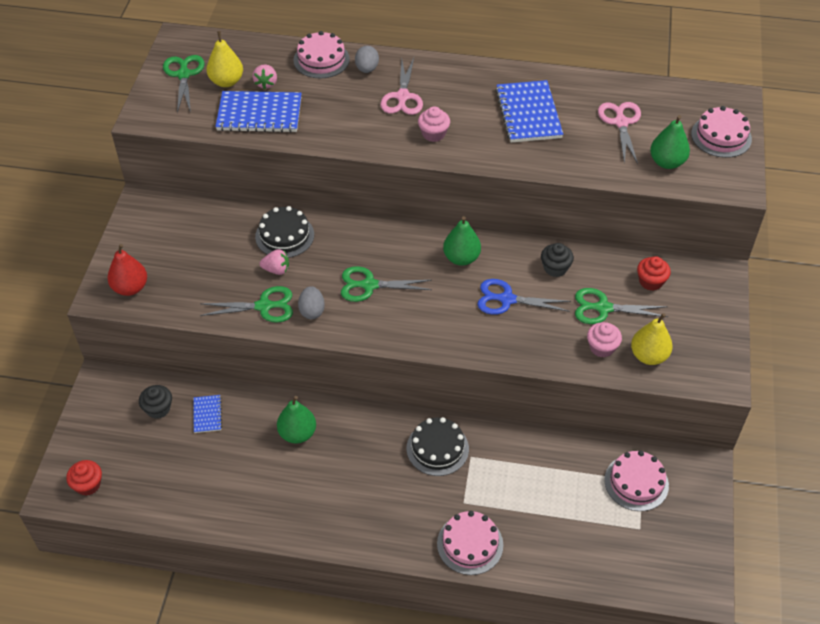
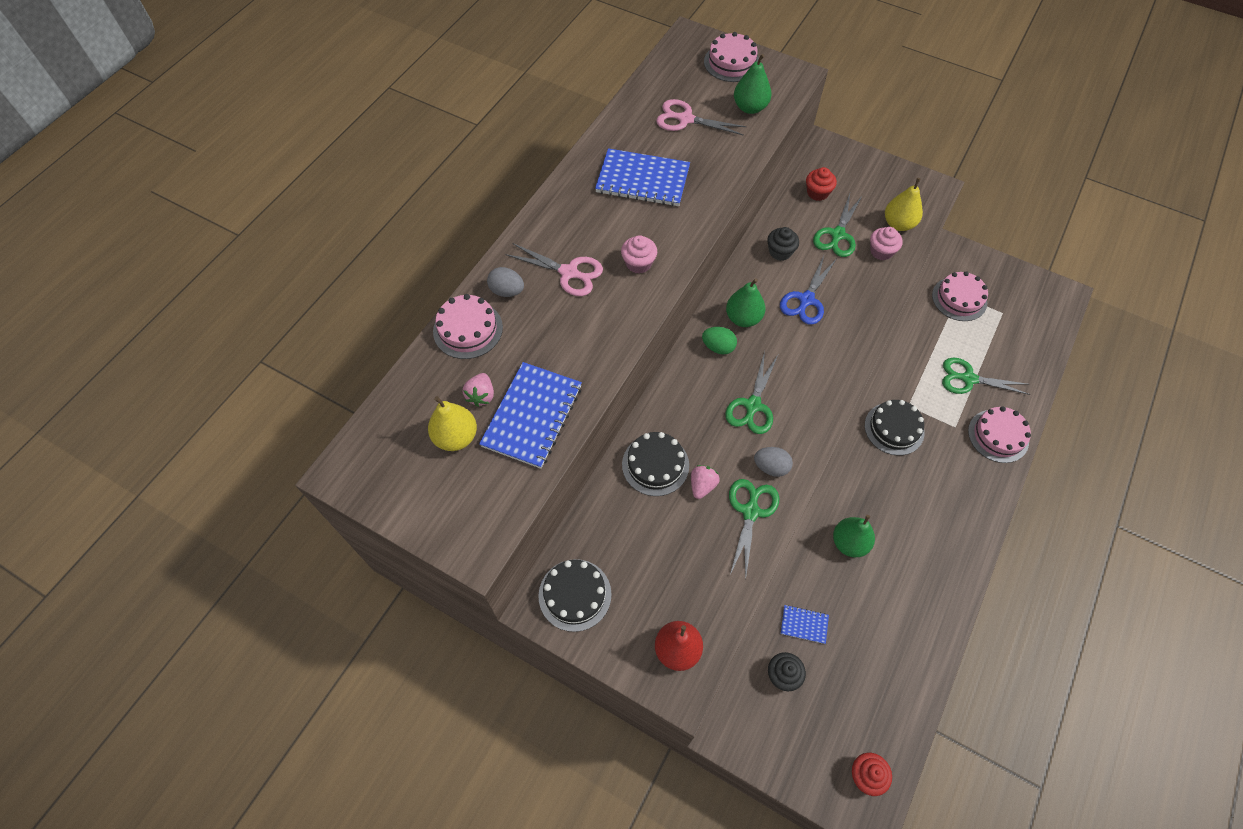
camera: 70 degrees left, 10 degrees up
green scissors [163,55,205,113] -> green scissors moved to [942,358,1030,395]
pink strawberry [253,64,277,89] -> pink strawberry turned 75 degrees clockwise [463,373,494,407]
none -> black cake [538,559,612,632]
none -> green egg [702,327,737,355]

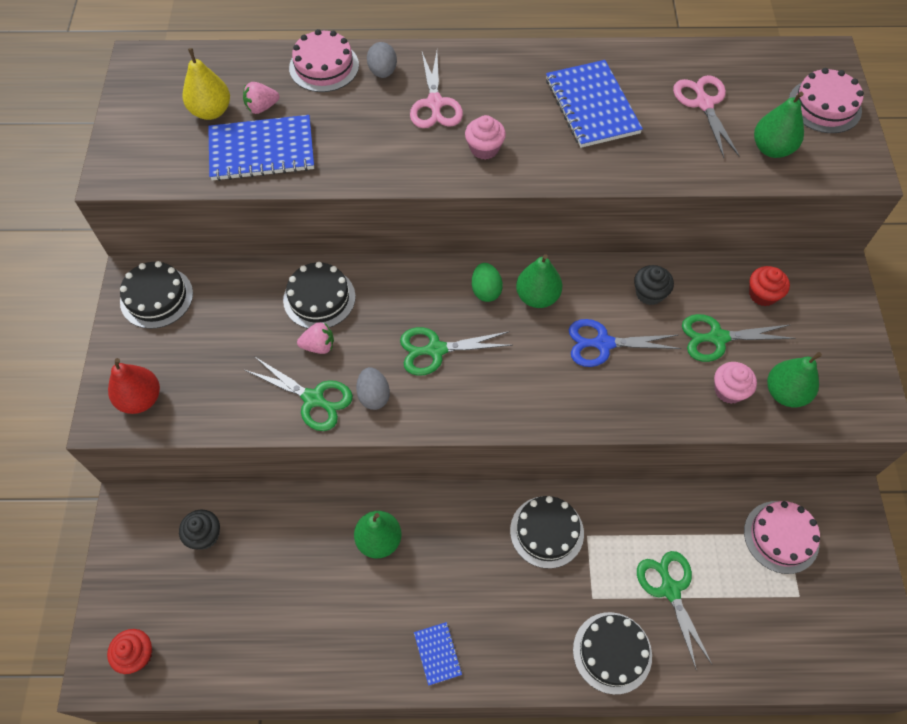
camera: 60 degrees right, 0 degrees up
green scissors [729,479,779,581] -> green scissors turned 45 degrees clockwise [245,356,353,431]
blue notebook [780,605,829,644] -> blue notebook moved to [414,622,462,686]
yellow pear [885,178,923,231] -> green pear [767,352,822,407]
pink cake [968,406,1031,463] -> black cake [573,612,652,695]

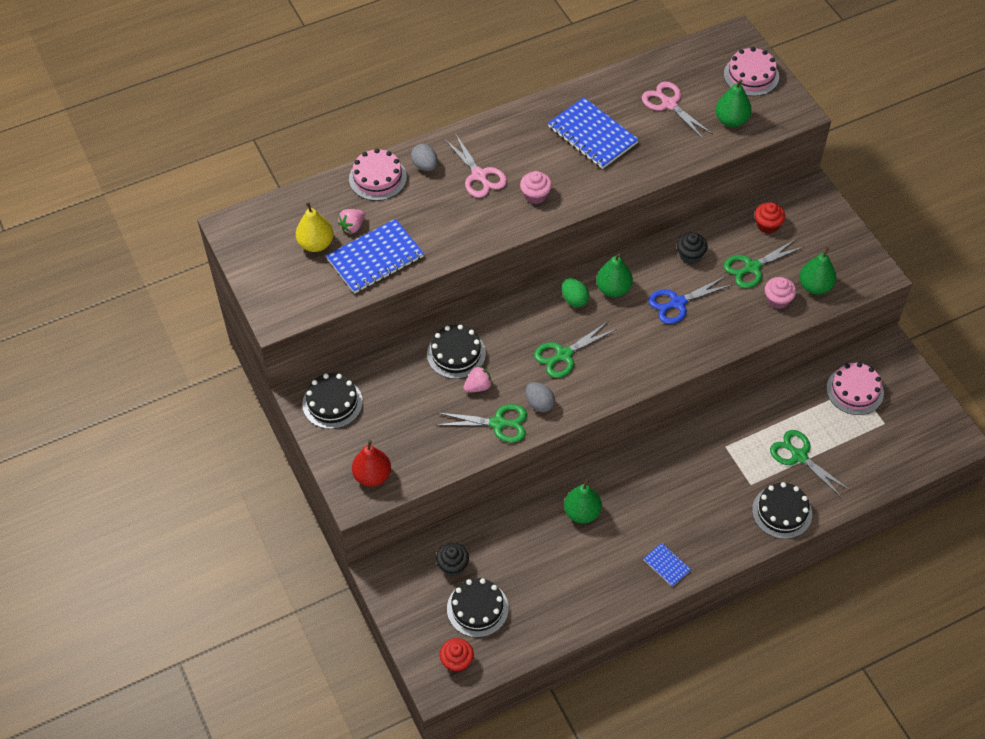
camera: 25 degrees left, 5 degrees down
black cake [510,496,584,569] -> black cake moved to [447,578,509,637]

